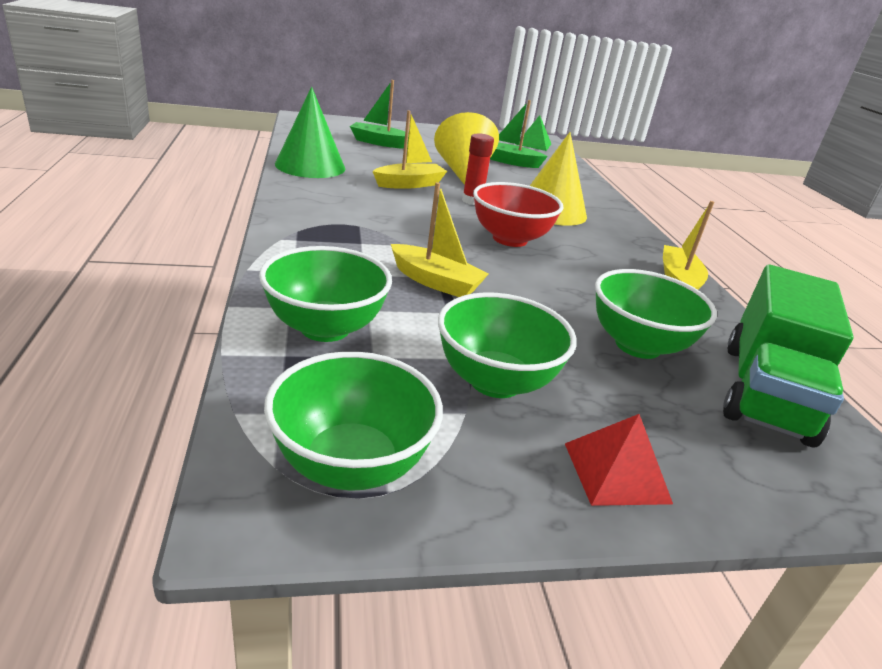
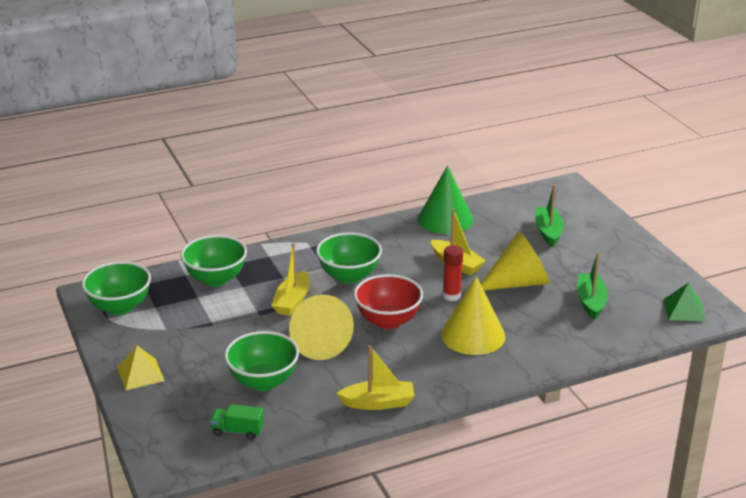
camera: 80 degrees right, 0 degrees up
green bowl [438,292,577,398] -> green bowl moved to [316,232,382,284]
red pyramid [565,414,673,506] -> yellow pyramid [117,346,165,390]
green truck [723,265,854,447] -> green truck [210,404,264,440], size x0.44
none -> yellow cone [289,294,354,360]

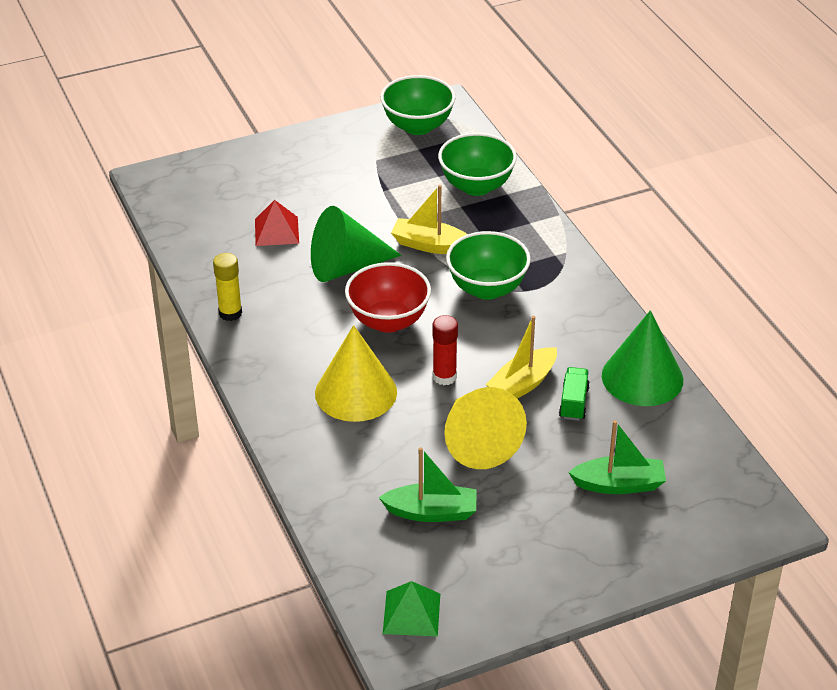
camera: 90 degrees right, 10 degrees up
yellow pyramid [117,346,165,390] -> none
green truck [210,404,264,440] -> green truck moved to [559,367,590,421]
green bowl [224,331,299,391] -> red pyramid [255,200,299,246]
yellow cone [289,294,354,360] -> green cone [311,206,401,282]
yellow boat [337,346,415,410] -> yellow glue stick [213,253,242,321]

